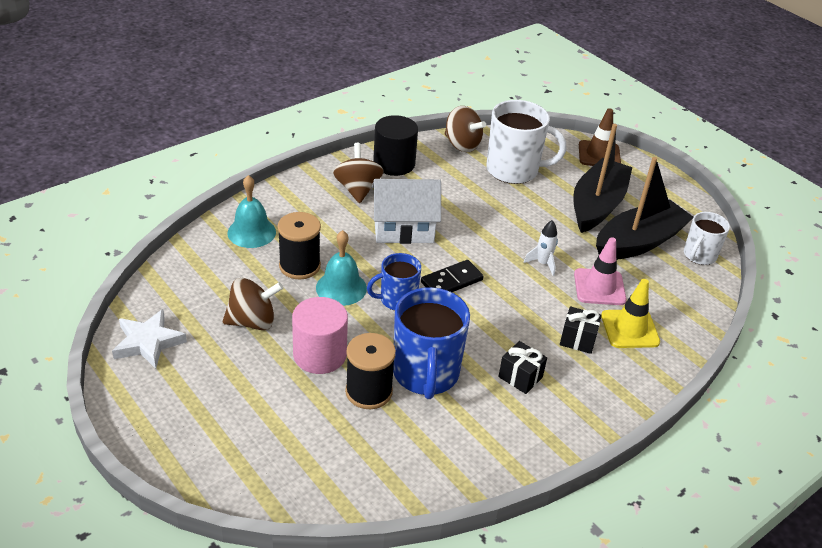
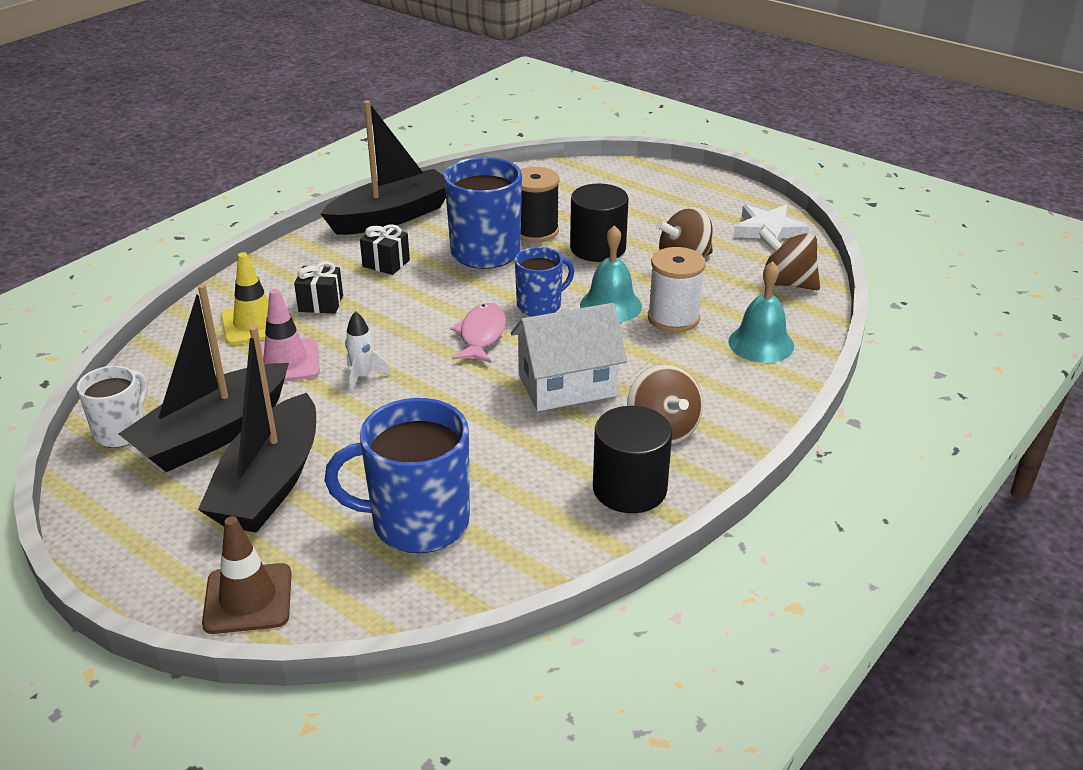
camera: 170 degrees right, 5 degrees down
black spool [278,212,321,280] -> white spool [648,247,706,332]
pink cylinder [292,297,348,374] -> black cylinder [570,183,629,262]
black domino [421,260,484,292] -> pink fish [451,303,506,363]
brown spinning top [445,106,486,152] -> brown spinning top moved to [759,227,820,290]
white mug [486,100,566,184] -> blue mug [325,398,470,553]
none -> black boat [321,101,446,235]

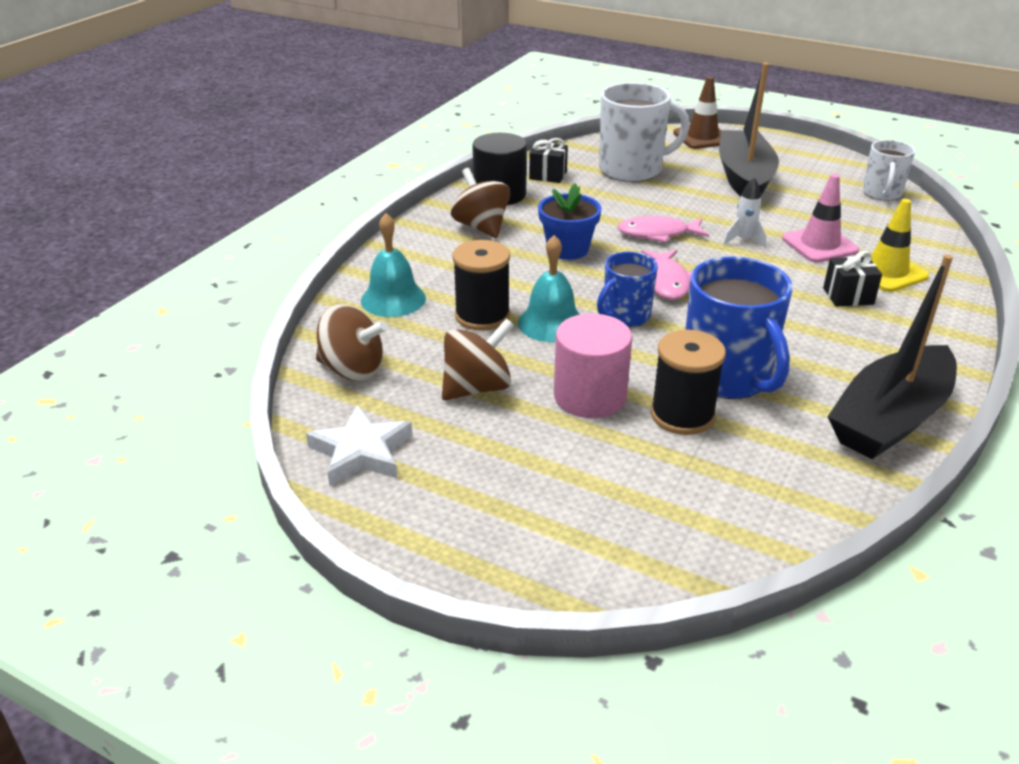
camera: 170 degrees right, 0 degrees up
black boat [119,284,289,472] -> none
blue mug [325,398,470,553] -> white mug [599,82,690,182]
black gift [360,224,410,275] -> black gift moved to [529,138,568,183]
white house [511,303,627,411] -> blue flower pot [538,183,602,260]
black cylinder [570,183,629,262] -> pink cylinder [554,314,632,418]
white spool [648,247,706,332] -> black spool [452,240,510,331]
none -> pink fish [617,216,709,243]

